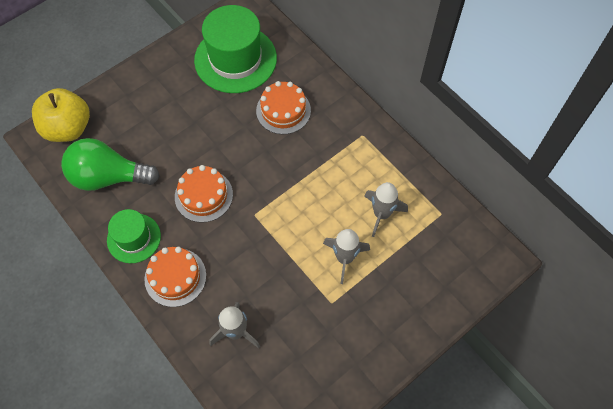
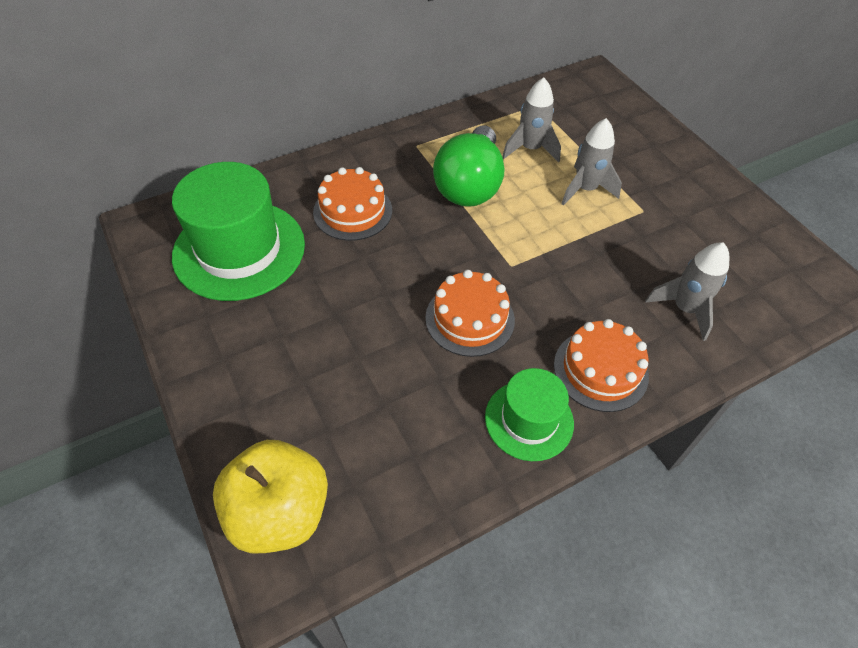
camera: 80 degrees left, 10 degrees down
green light bulb [61,138,160,191] -> green light bulb moved to [433,126,505,207]

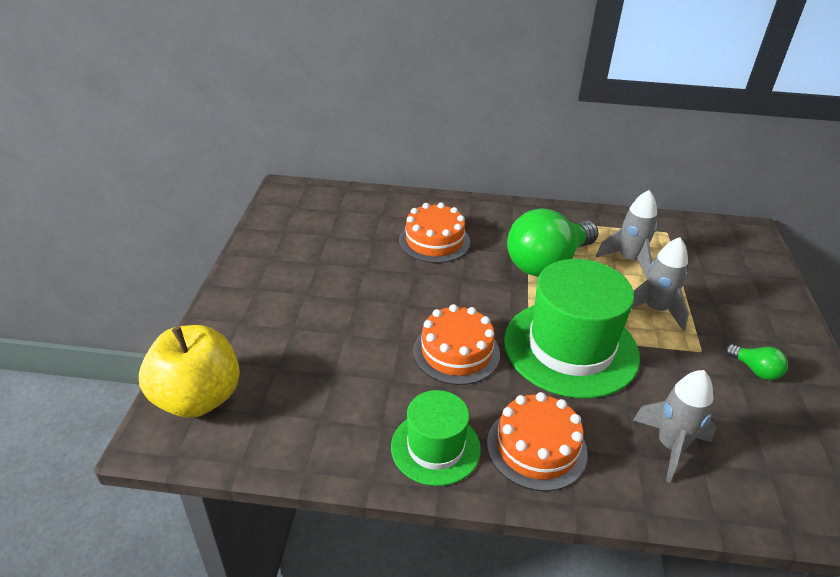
camera: 35 degrees right, 15 degrees down
green hat [172,162,305,301] -> green hat moved to [504,259,640,399]
none -> green light bulb [725,344,788,380]

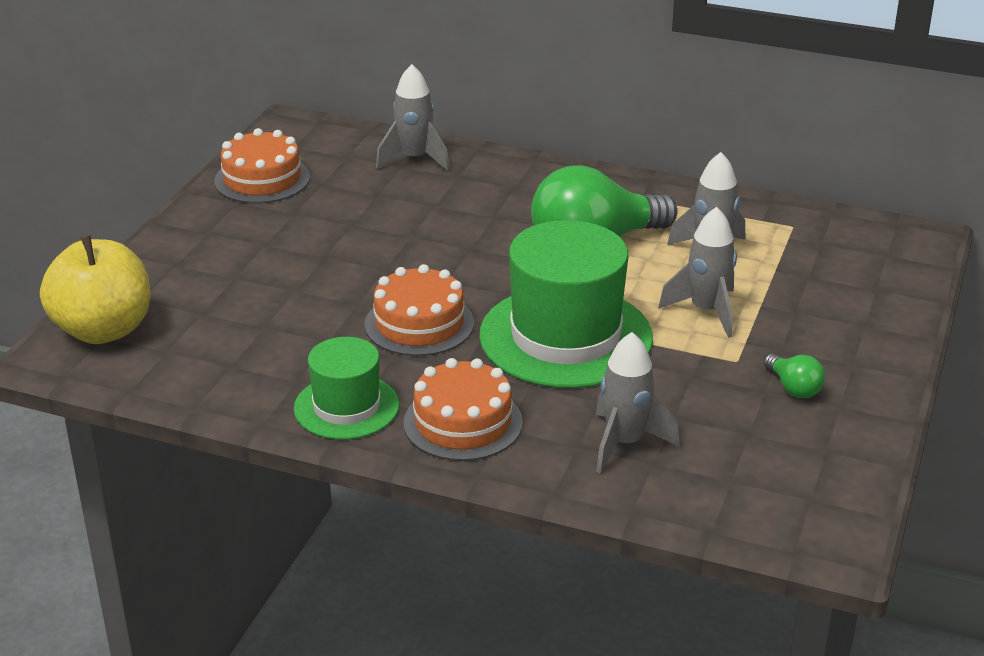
camera: 15 degrees right, 5 degrees down
orange cake [399,203,470,263] -> orange cake moved to [214,128,310,203]
none -> grey rocket [376,64,450,171]

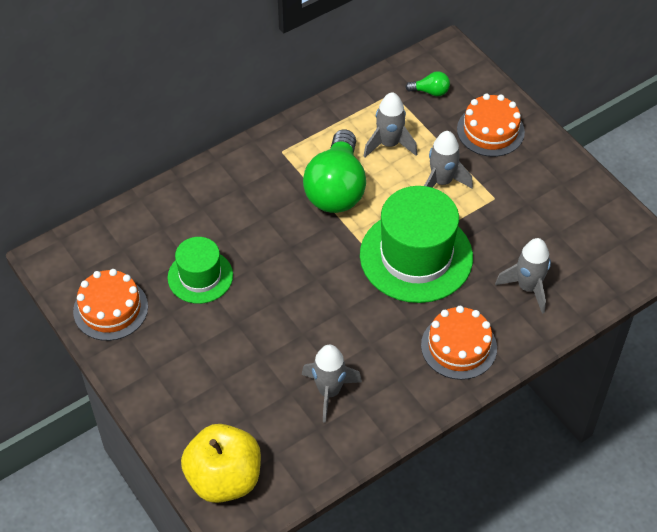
camera: 55 degrees left, 20 degrees up
green hat [294,337,399,439] -> green hat moved to [168,237,233,304]
orange cake [365,264,474,356] -> orange cake moved to [457,94,525,157]
grey rocket [376,64,450,171] -> grey rocket moved to [302,345,362,423]
green light bulb [764,354,825,398] -> green light bulb moved to [406,71,450,96]

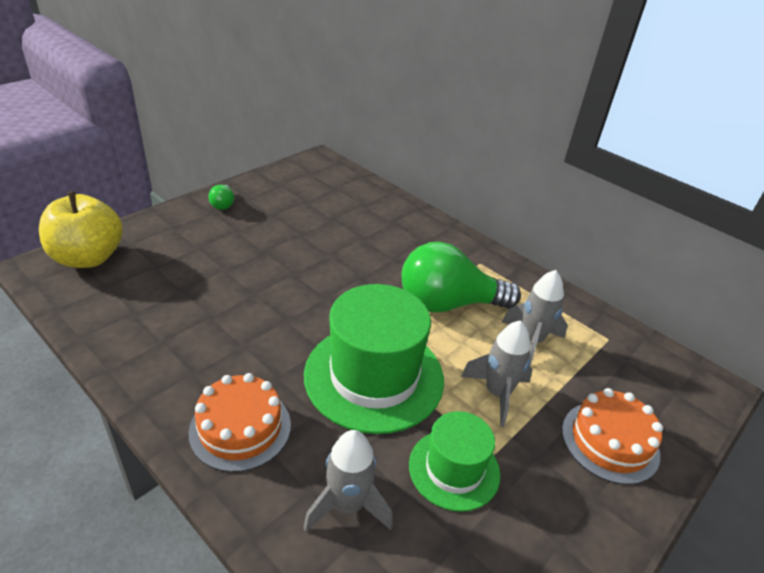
camera: 75 degrees right, 15 degrees down
orange cake [73,269,148,341] -> none
green hat [168,237,233,304] -> green hat moved to [409,411,500,512]
grey rocket [302,345,362,423] -> none
green light bulb [406,71,450,96] -> green light bulb moved to [208,185,234,210]

